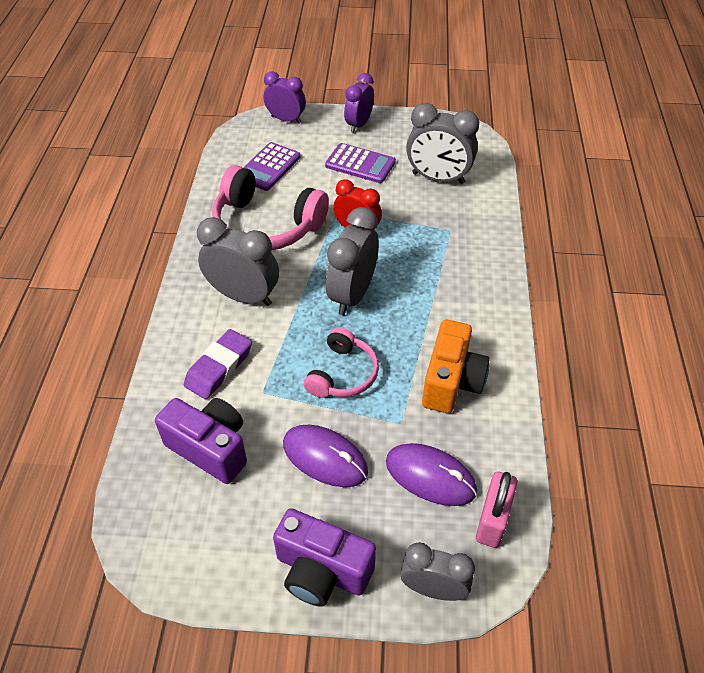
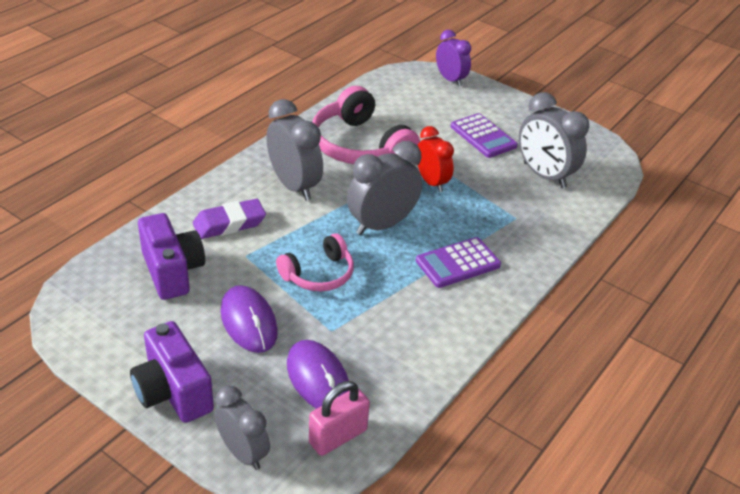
camera: 30 degrees right, 10 degrees down
purple calculator [243,142,301,191] -> purple calculator moved to [416,237,501,288]
purple clock [344,73,374,133] -> none
orange camera [422,320,490,413] -> none

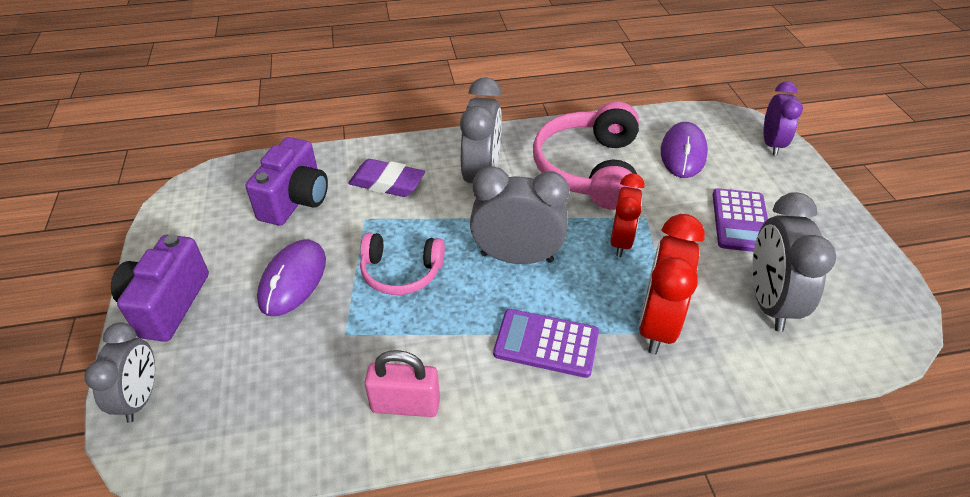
camera: 45 degrees right, 5 degrees up
purple mouse [287,340,350,409] -> purple mouse moved to [661,122,708,178]
pink padlock [309,381,370,456] -> pink padlock moved to [365,350,440,417]
none -> red clock [639,214,705,354]

